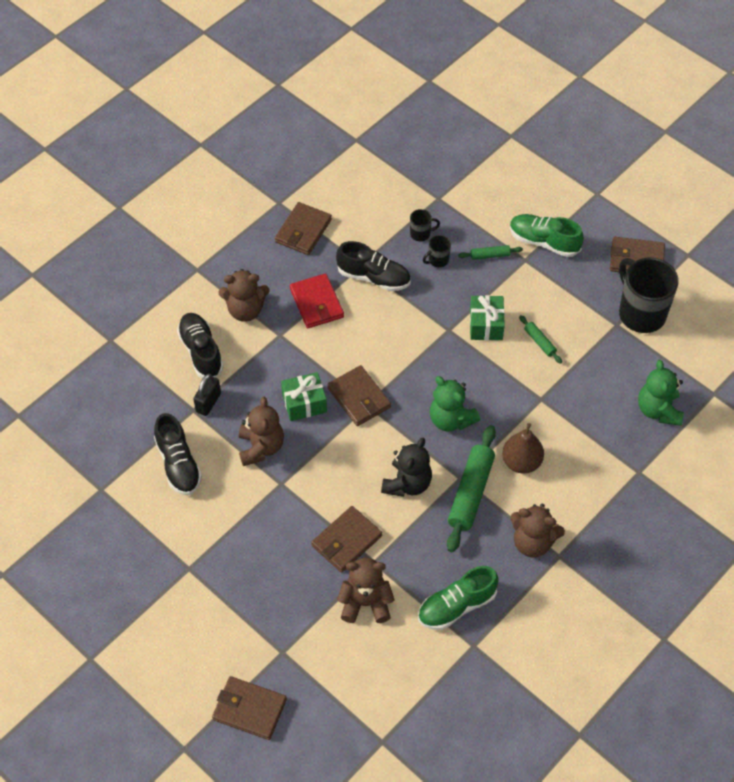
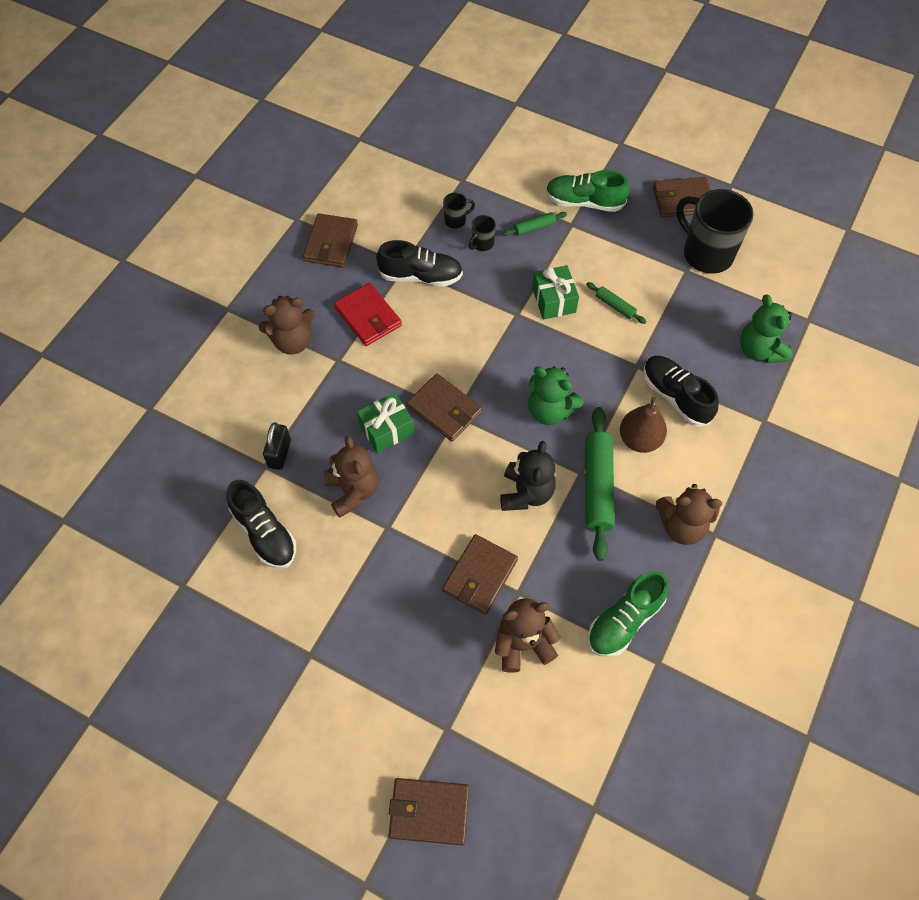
camera: 15 degrees left, 5 degrees up
black shoe [177,313,224,379] -> black shoe moved to [643,356,719,427]

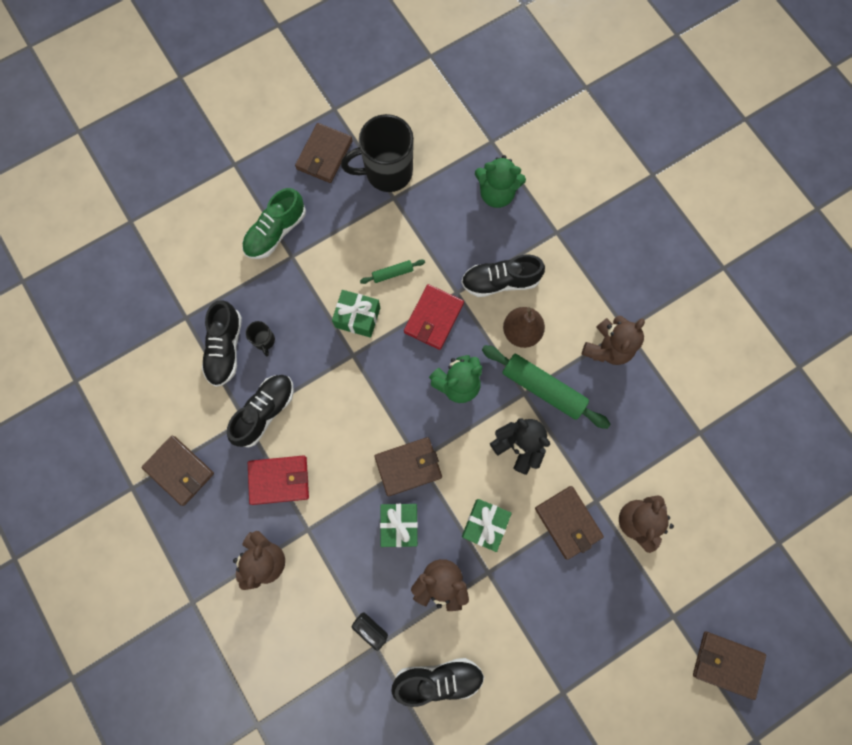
camera: 60 degrees left, 15 degrees up
brown wallet [389,778,469,845] -> brown wallet turned 75 degrees clockwise [693,631,766,700]
black mug [443,192,475,229] -> black shoe [202,300,242,387]
green rolling pin [502,212,567,236] -> none
green shoe [588,571,669,657] -> none
none -> red wallet [404,284,464,350]
none -> green gift [462,499,512,552]

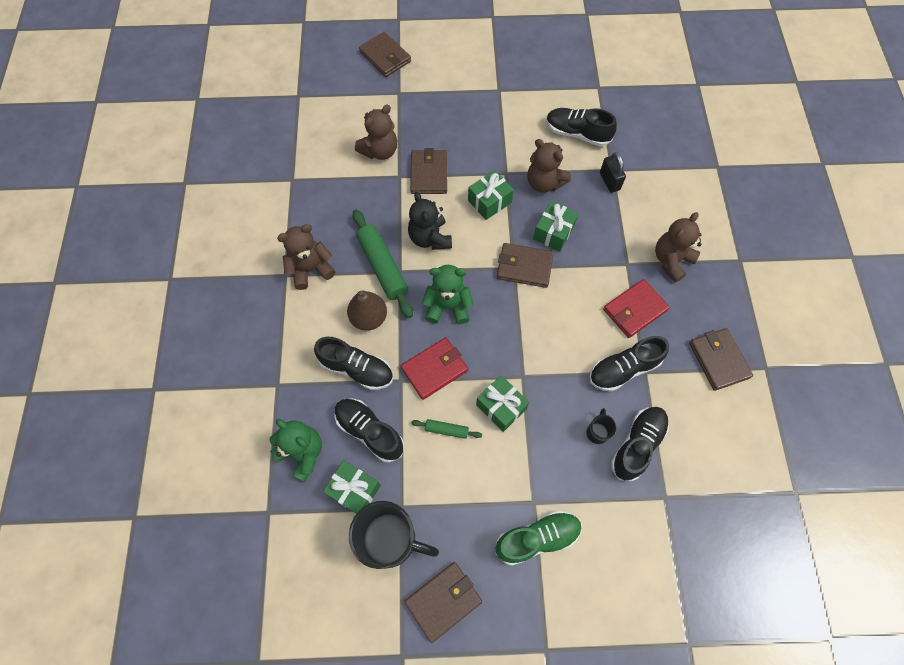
camera: 150 degrees left, 10 degrees down
red wallet [248,456,309,505] -> red wallet turned 60 degrees counterclockwise [603,279,670,338]
none -> green gift [323,460,381,514]
none -> black shoe [334,398,404,463]

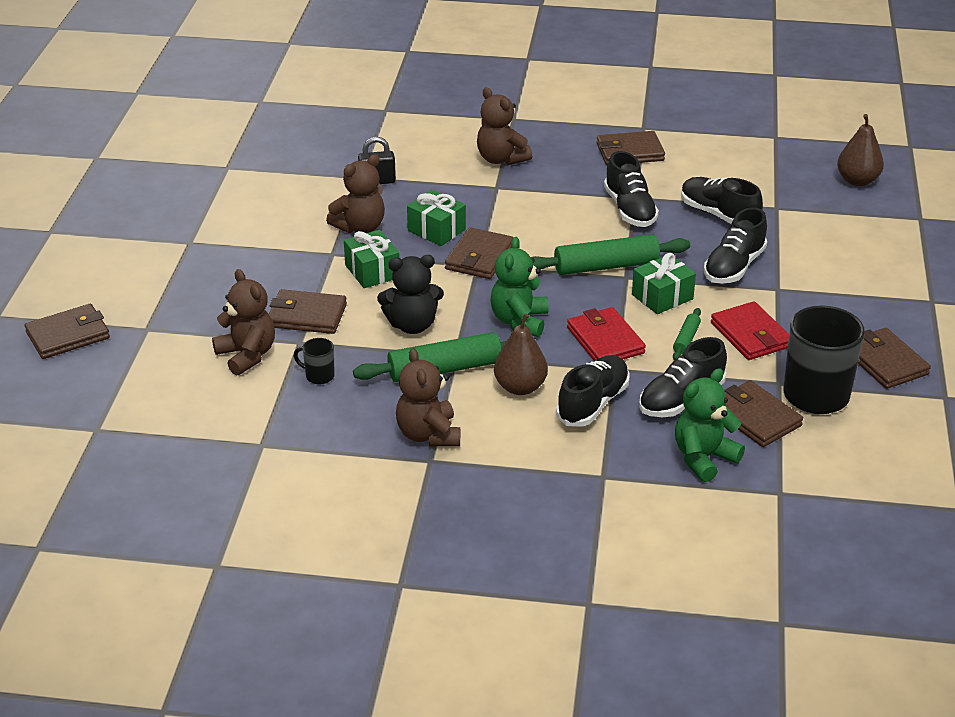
camera: 80 degrees left, 30 degrees down
green gift [323,460,381,514] -> brown wallet [724,380,803,447]
green shoe [495,510,582,565] -> none
black shoe [546,108,617,147] -> black shoe moved to [704,207,767,284]
black mug [587,408,617,444] -> black mug moved to [294,338,335,384]
red wallet [603,279,670,338] -> red wallet moved to [711,301,789,360]
none -> green rolling pin [531,234,690,275]
none -> brown pear [837,114,884,186]

